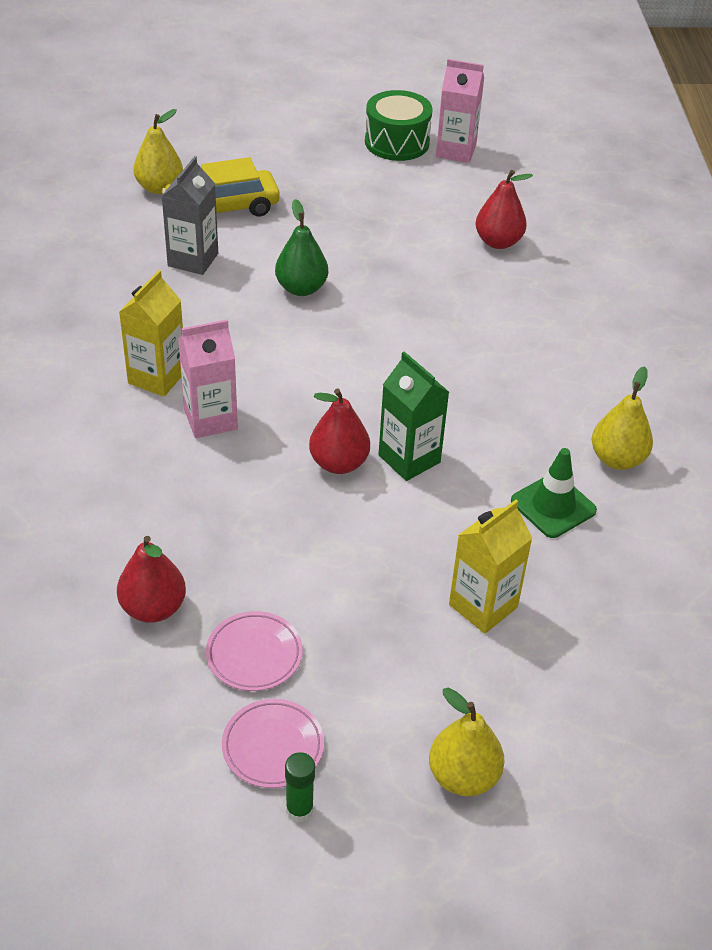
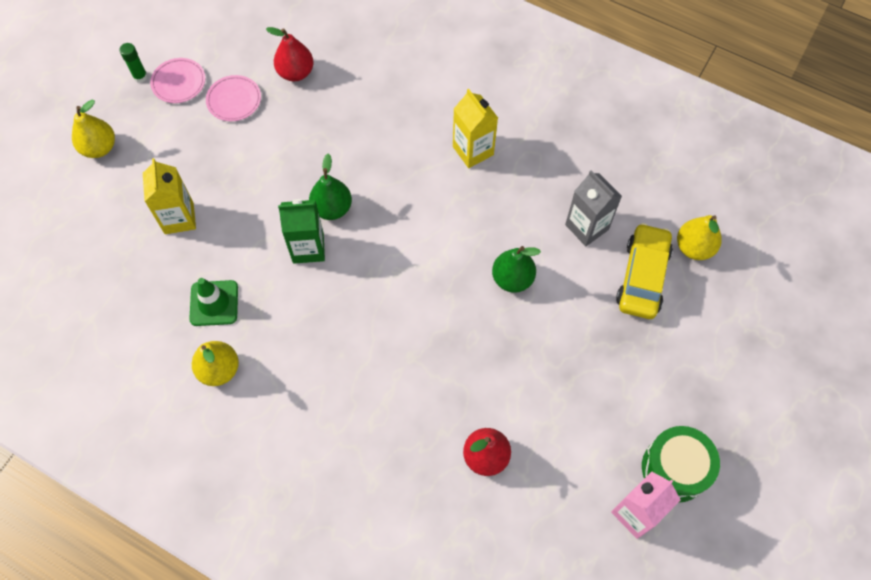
camera: 125 degrees right, 20 degrees up
pink carton [178,320,238,438] -> none
red pear [309,389,370,474] -> green pear [309,154,352,220]

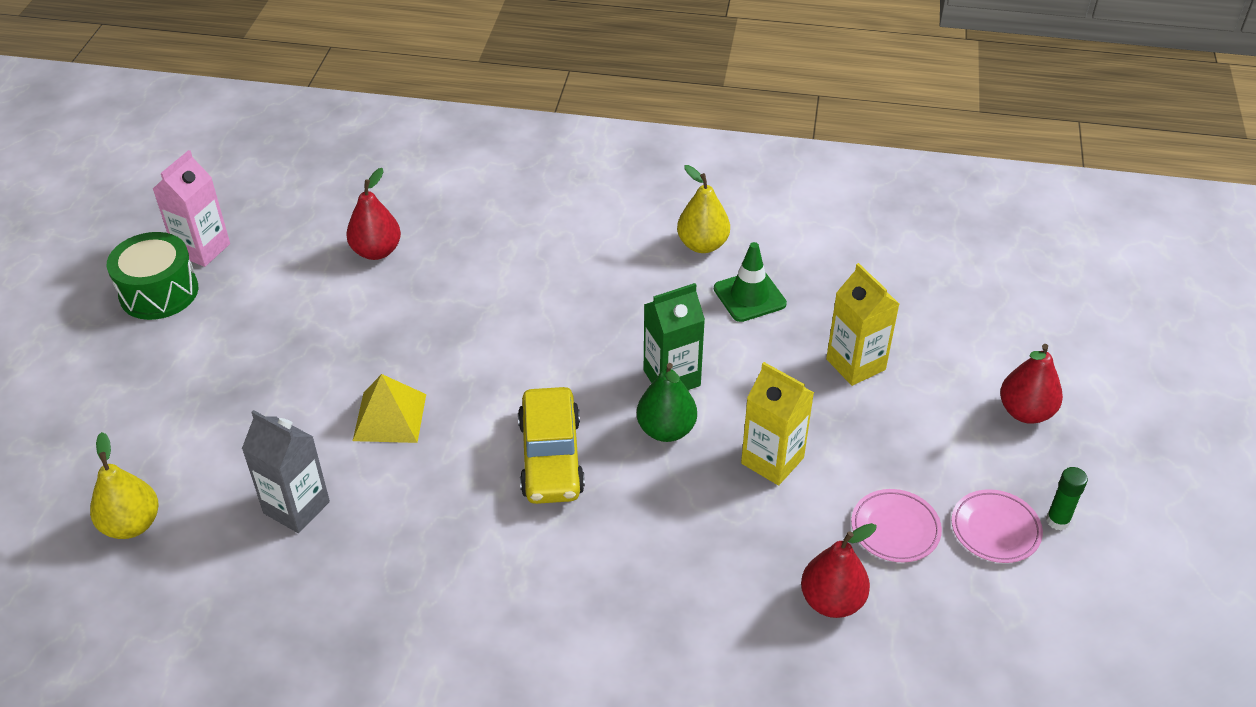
camera: 160 degrees right, 20 degrees down
yellow pear [72,100,115,158] -> red pear [1000,344,1063,424]
yellow carton [453,89,498,168] -> yellow carton moved to [741,362,814,485]
green pear [492,246,541,293] -> yellow pyramid [353,374,426,443]
yellow car [616,223,673,319] -> yellow car moved to [518,387,585,504]

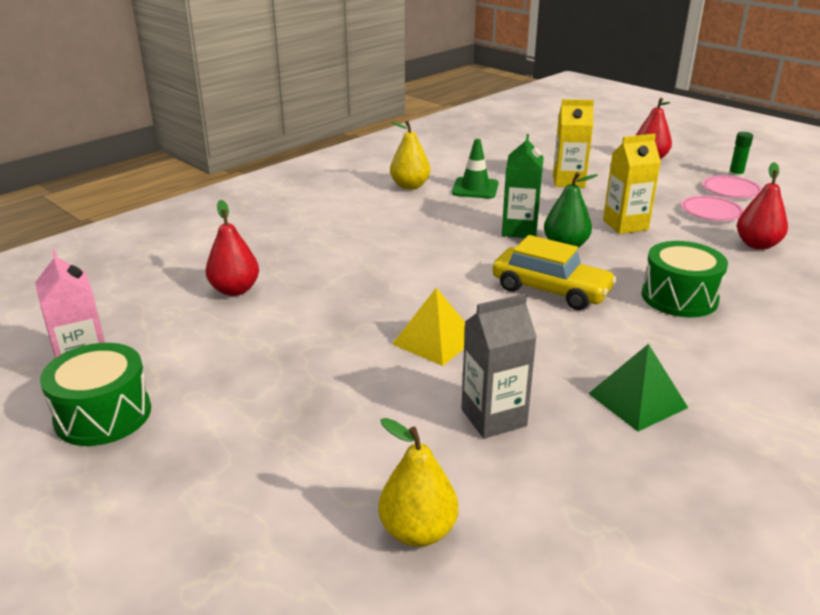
camera: 55 degrees left, 15 degrees down
none -> green pyramid [588,344,688,431]
none -> green drum [642,241,728,317]

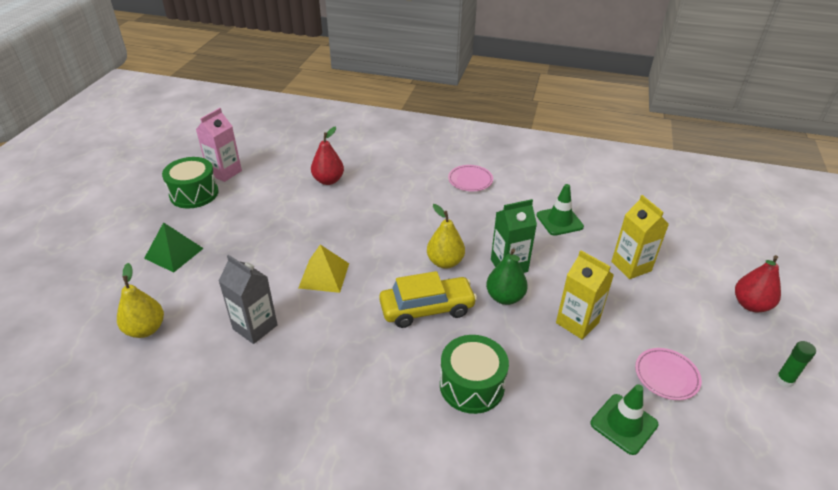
camera: 60 degrees right, 10 degrees up
yellow pear [390,121,430,190] -> yellow pear moved to [427,204,465,269]
yellow car [492,235,617,310] -> yellow car turned 105 degrees counterclockwise [379,271,477,328]
green pyramid [588,344,688,431] -> green pyramid moved to [144,222,204,272]
pink plate [702,175,762,198] -> pink plate moved to [448,165,493,191]
red pear [737,162,788,250] -> green traffic cone [590,385,658,455]

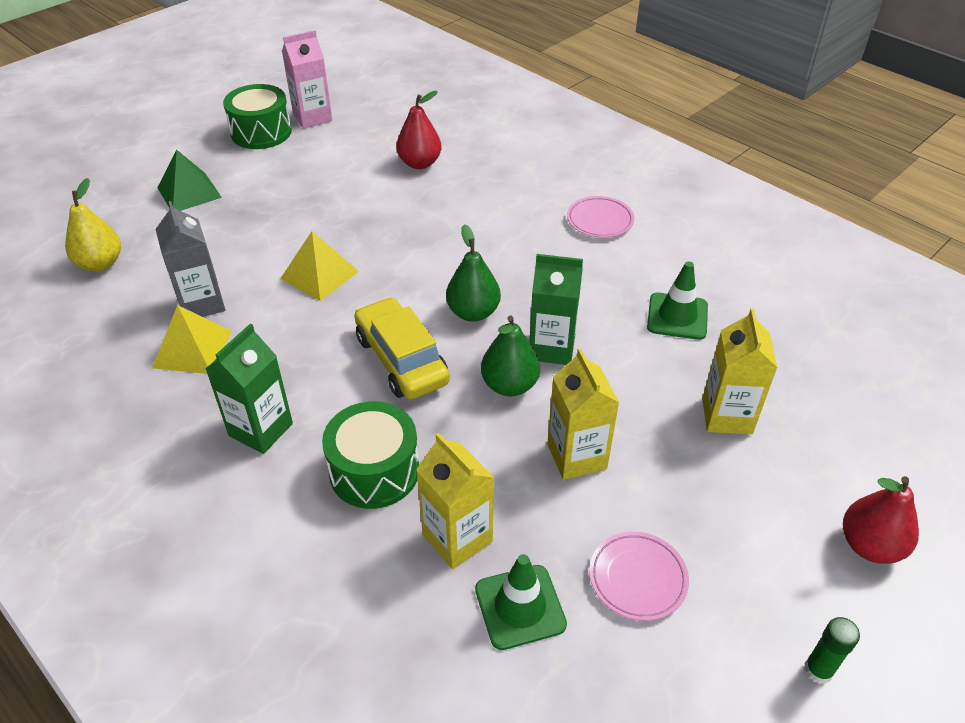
camera: 30 degrees right, 5 degrees up
yellow car [379,271,477,328] -> yellow car turned 135 degrees counterclockwise [355,297,450,399]
yellow pear [427,204,465,269] -> green pear [446,224,501,322]
none -> yellow pyramid [152,305,232,374]
none -> green carton [206,323,293,454]
none -> yellow carton [416,433,495,569]

